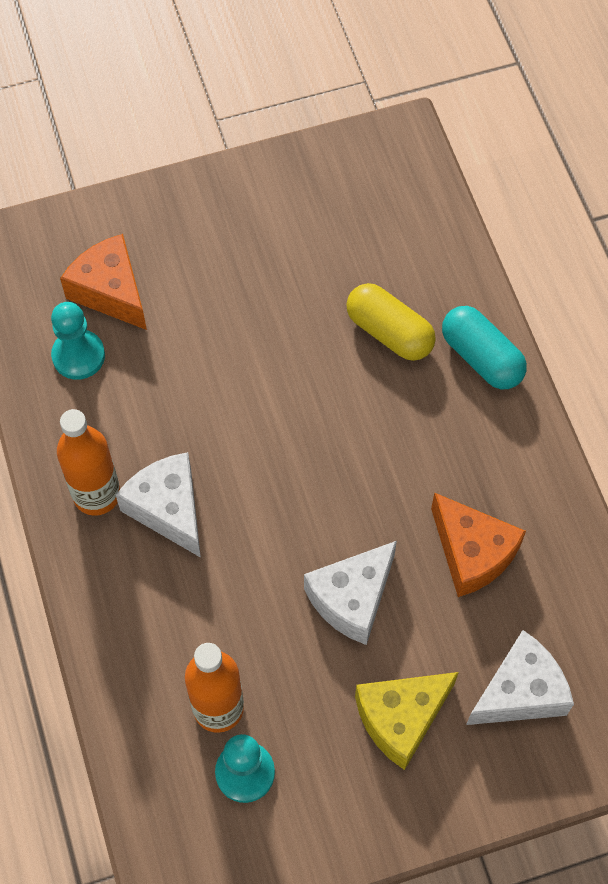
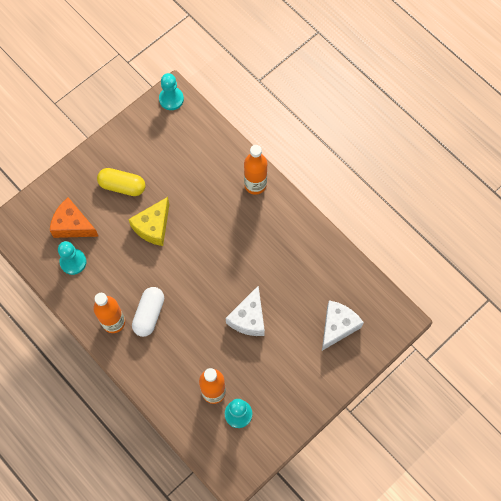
camera: 25 degrees left, 5 degrees up
white cheese [116,452,201,558] -> white capsule [132,287,164,337]
yellow capsule [346,283,436,361] -> yellow capsule moved to [97,168,146,196]
yellow cheese [355,672,459,770] -> yellow cheese moved to [128,197,169,246]
orange cheese [431,493,526,597] -> none
turquoise capsule [442,306,527,389] -> orange bottle [244,145,267,195]
none -> turquoise pawn [159,73,184,110]

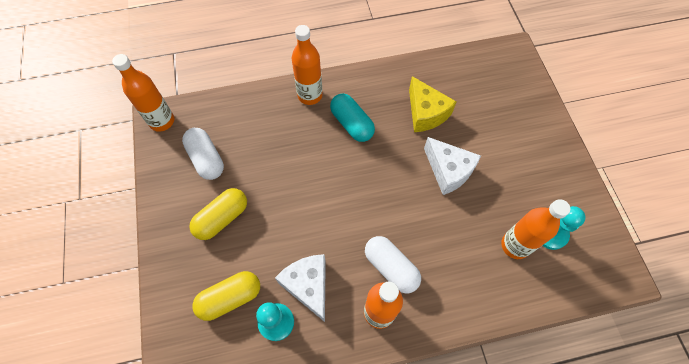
camera: 60 degrees left, 5 degrees down
orange cheese [50,197,99,238] -> yellow capsule [193,271,260,321]
yellow cheese [128,197,169,246] -> yellow cheese moved to [409,76,456,132]
turquoise pawn [159,73,184,110] -> orange bottle [112,54,174,132]
white cheese [322,300,364,351] -> white cheese moved to [275,254,326,322]
none -> white capsule [182,128,224,180]
none -> turquoise capsule [330,94,375,142]

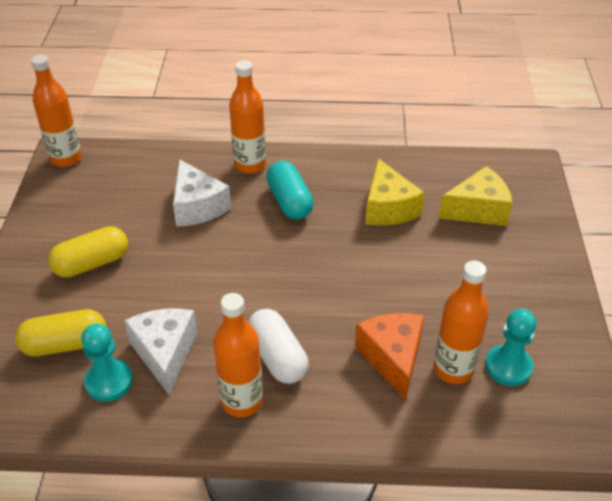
camera: 15 degrees right, 20 degrees down
white capsule [182,128,224,180] -> none
white cheese [424,137,481,195] -> white cheese moved to [173,159,231,227]
none -> orange cheese [355,313,424,401]
none -> yellow cheese [438,166,513,226]

